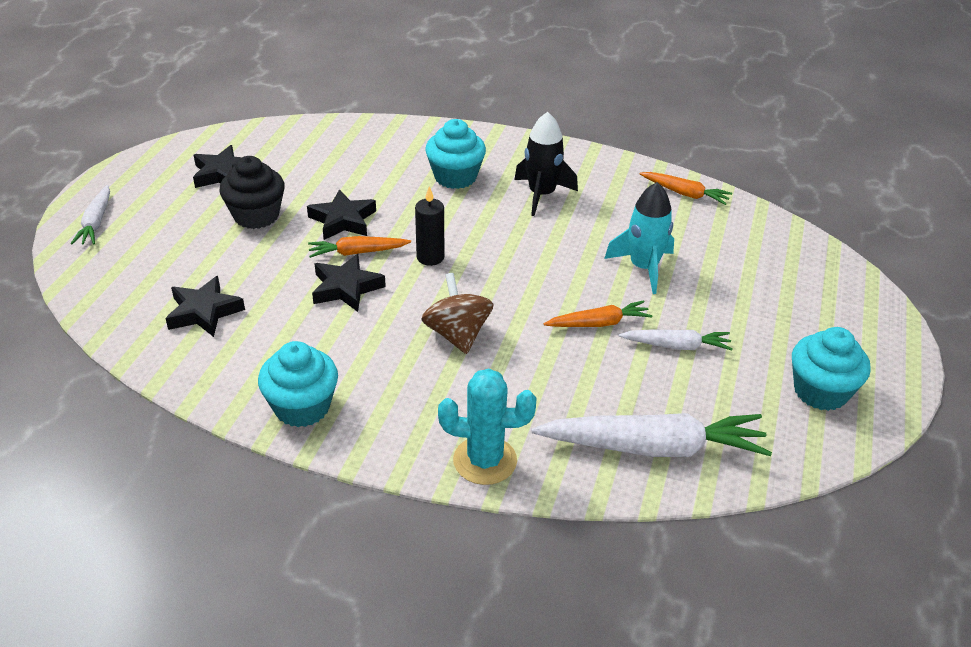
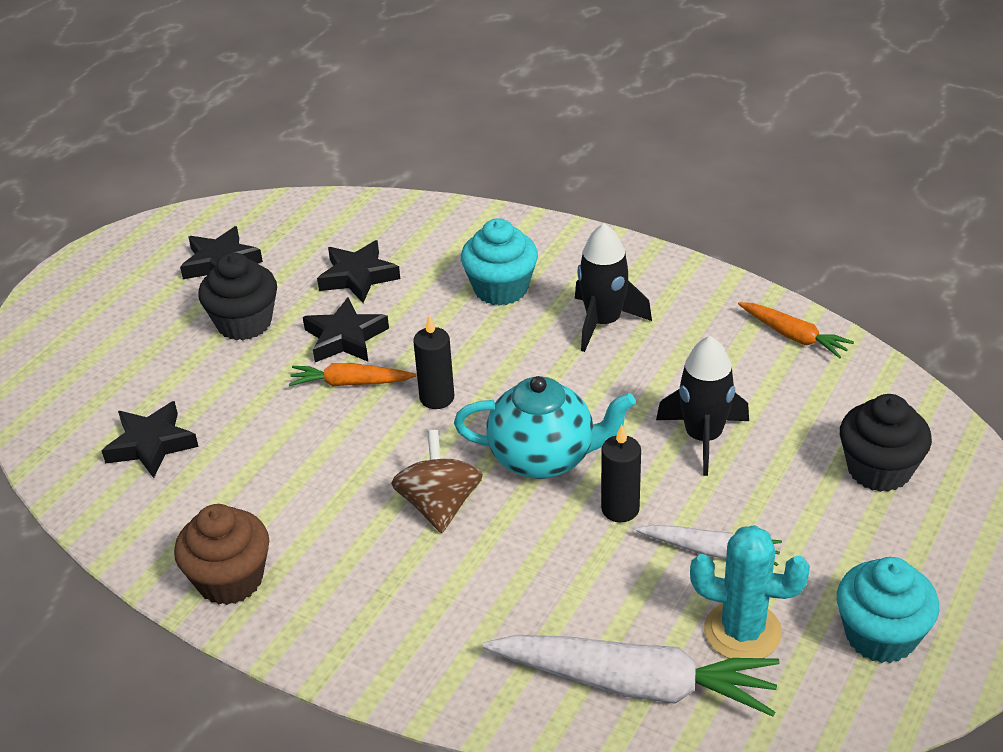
camera: 15 degrees right, 0 degrees up
white carrot [71,185,110,244] -> none
turquoise cupcake [258,341,338,427] -> brown cupcake [174,504,269,605]
black star [312,254,386,312] -> black star moved to [317,240,400,303]
turquoise cactus [438,368,536,485] -> turquoise cactus moved to [690,525,810,659]
orange carrot [544,300,653,327] -> black candle [601,424,641,522]
turquoise rocket [604,182,674,294] -> black rocket [656,336,749,476]
none -> turquoise teapot [454,376,636,479]
none -> black cupcake [840,394,932,492]

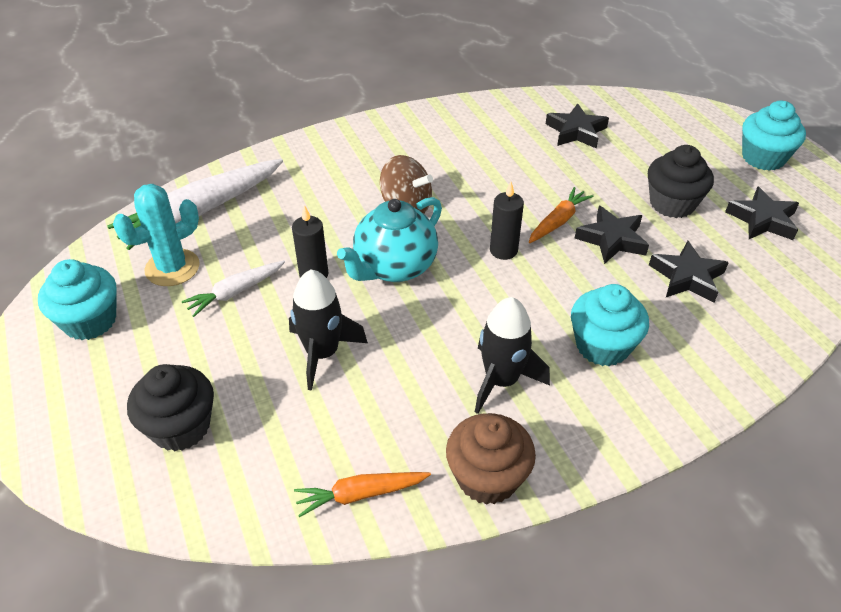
camera: 125 degrees right, 5 degrees up
brown cupcake [174,504,269,605] -> brown cupcake moved to [446,413,536,505]
none -> turquoise cupcake [742,101,806,171]

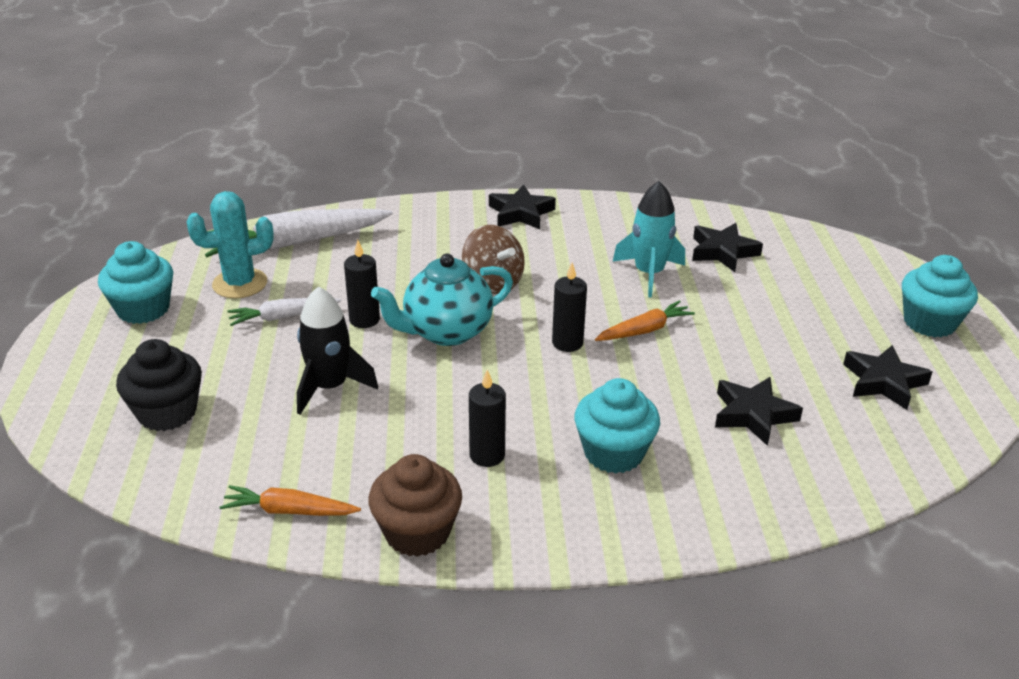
camera: 20 degrees right, 10 degrees down
black rocket [475,297,550,414] -> black candle [469,370,506,467]
black star [574,206,649,264] -> black star moved to [489,185,556,229]
black cupcake [648,145,714,218] -> none
none -> turquoise rocket [612,181,685,297]

